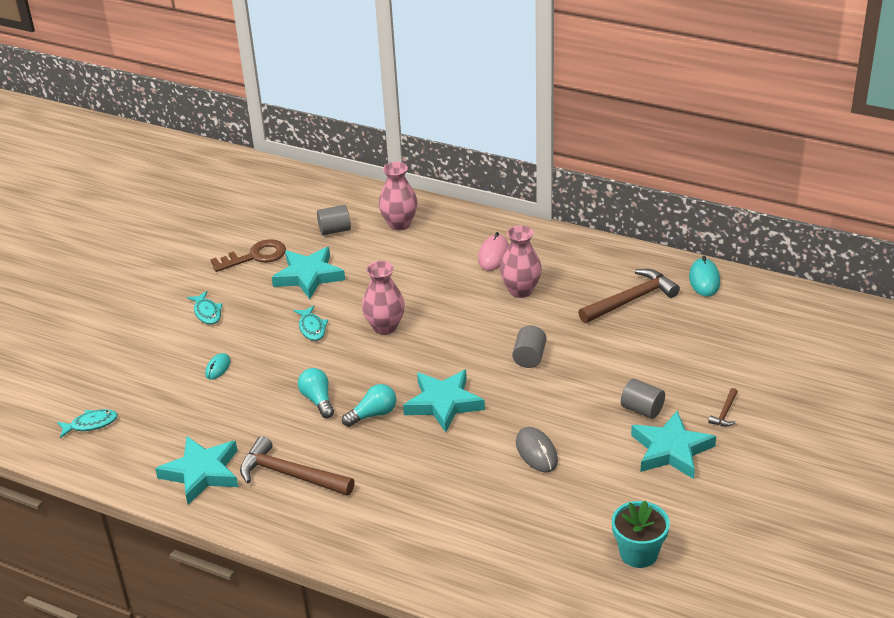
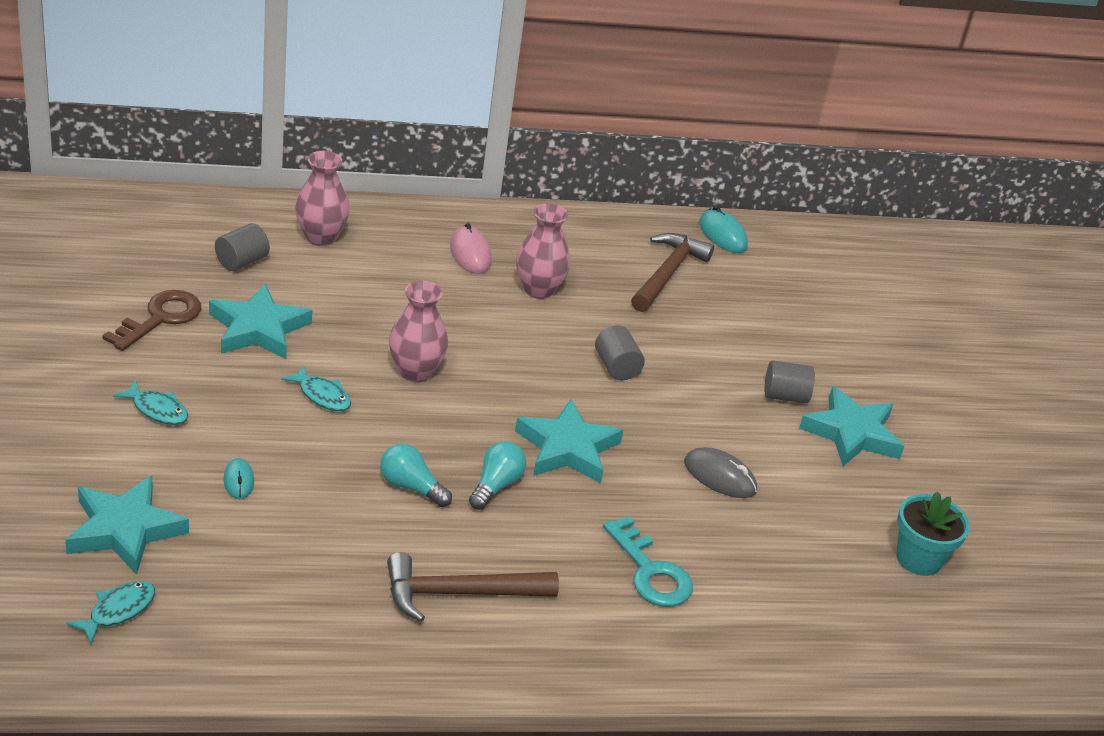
camera: 40 degrees left, 0 degrees up
turquoise star [155,436,238,505] -> turquoise star moved to [65,476,189,574]
brown hammer [708,388,738,426] -> none
none -> turquoise key [603,516,693,607]

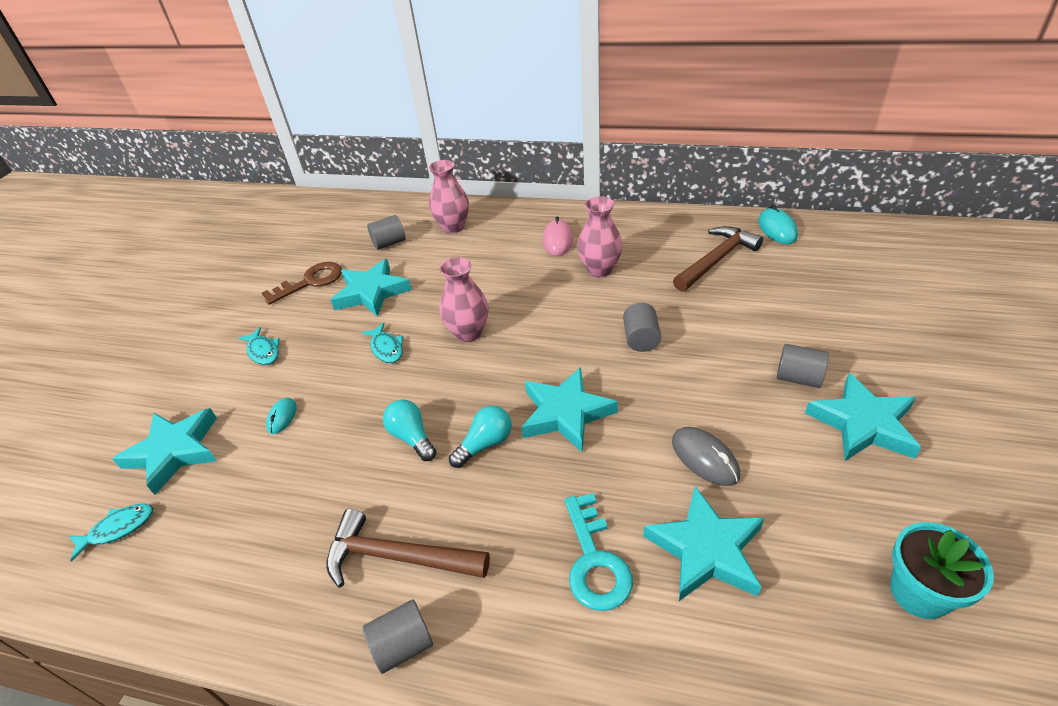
camera: 30 degrees right, 5 degrees up
none -> grey cylinder [363,599,433,674]
none -> turquoise star [643,486,764,601]

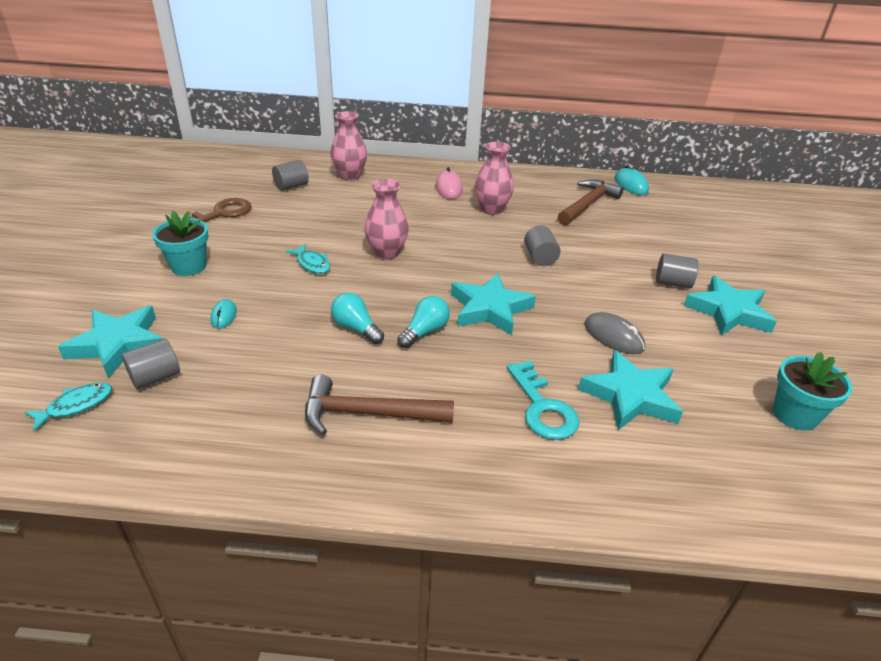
camera: 15 degrees left, 5 degrees down
turquoise fish [238,327,280,365] -> turquoise flower pot [152,211,209,276]
turquoise star [331,259,412,317] -> none
grey cylinder [363,599,433,674] -> grey cylinder moved to [122,338,180,389]

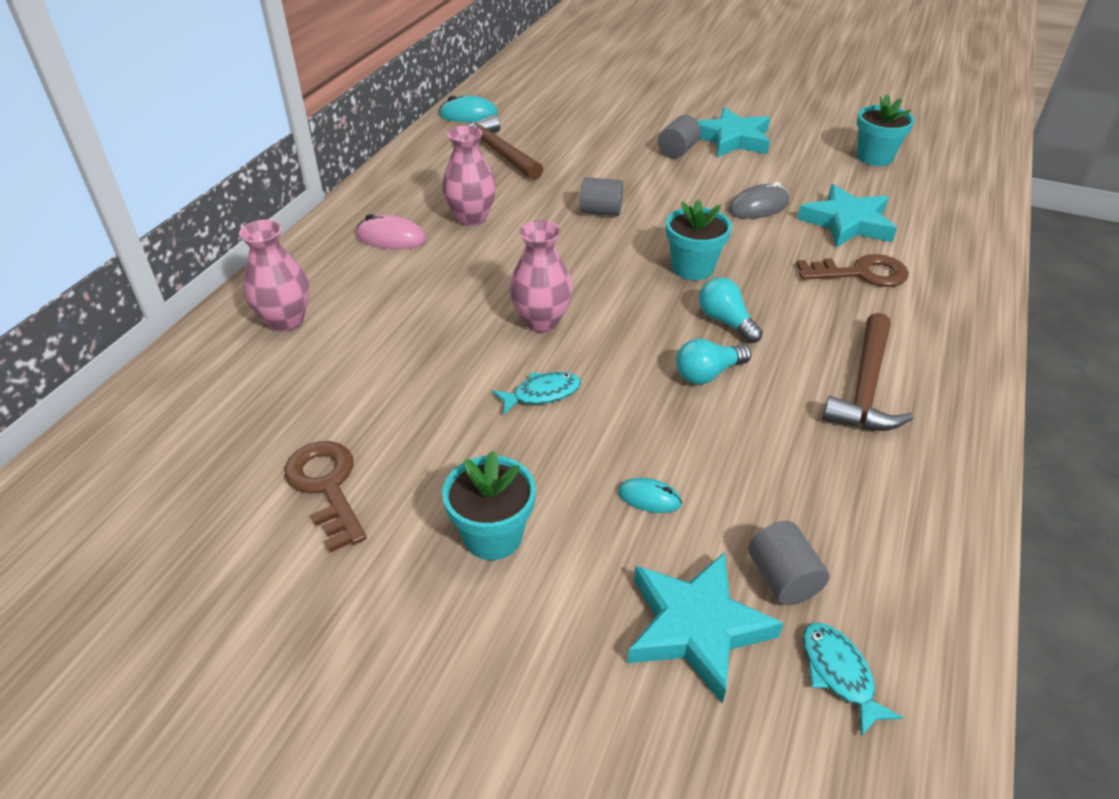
camera: 70 degrees left, 5 degrees up
grey cylinder [272,160,309,191] -> none
turquoise star [451,273,536,335] -> turquoise flower pot [666,200,732,280]
turquoise key [507,361,580,440] -> brown key [796,254,909,287]

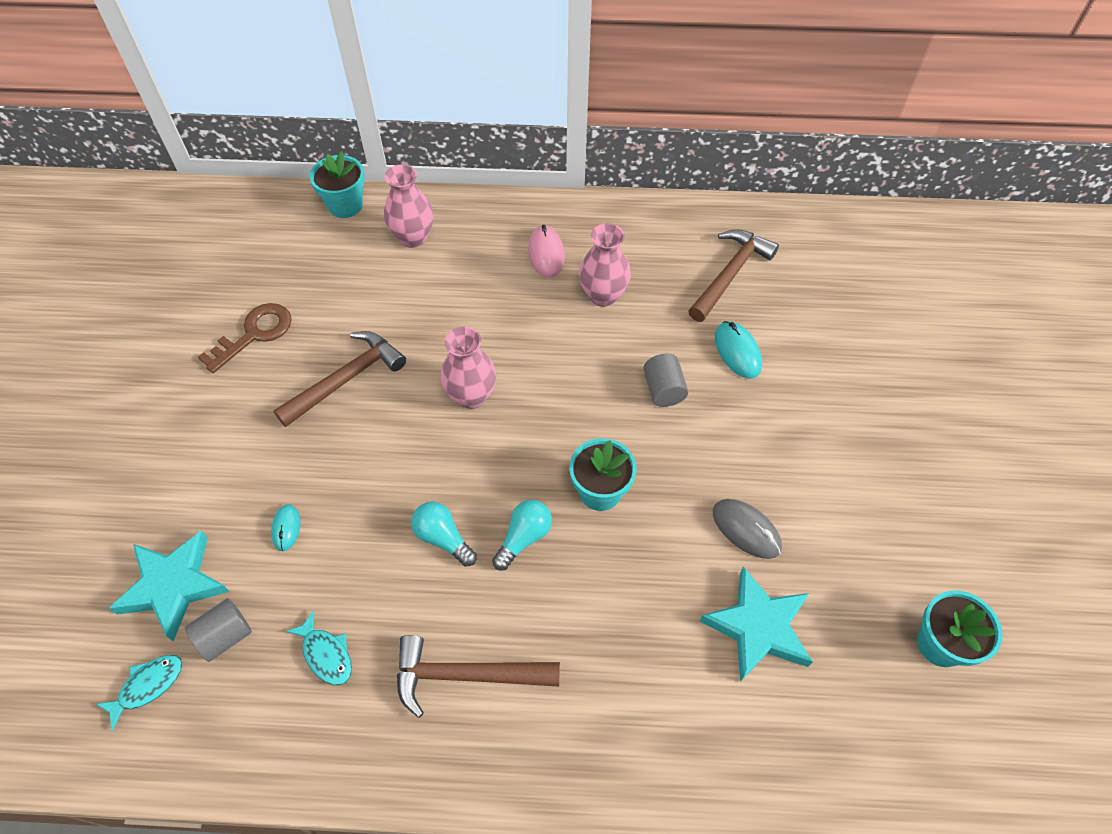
camera: 70 degrees right, 15 degrees up
turquoise mouse [439,96,498,122] -> turquoise mouse moved to [715,321,762,379]
turquoise flower pot [442,451,536,560] -> turquoise flower pot moved to [310,151,365,218]
turquoise fish [492,372,581,415] -> turquoise fish moved to [286,610,352,685]
grey cylinder [658,115,701,158] -> none
turquoise star [697,107,770,157] -> none
brown key [796,254,909,287] -> none
none -> brown hammer [273,331,406,427]

